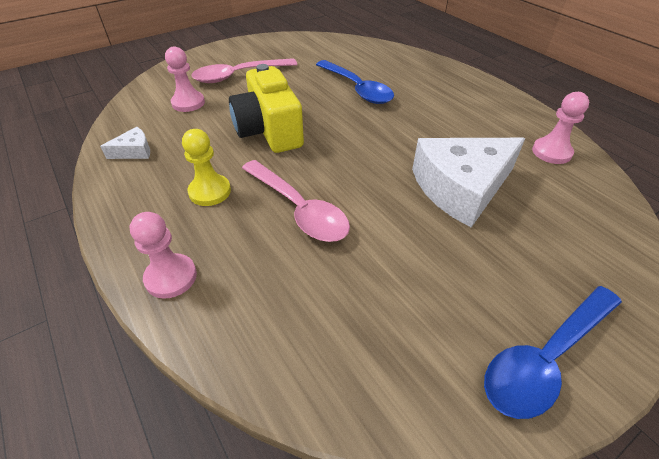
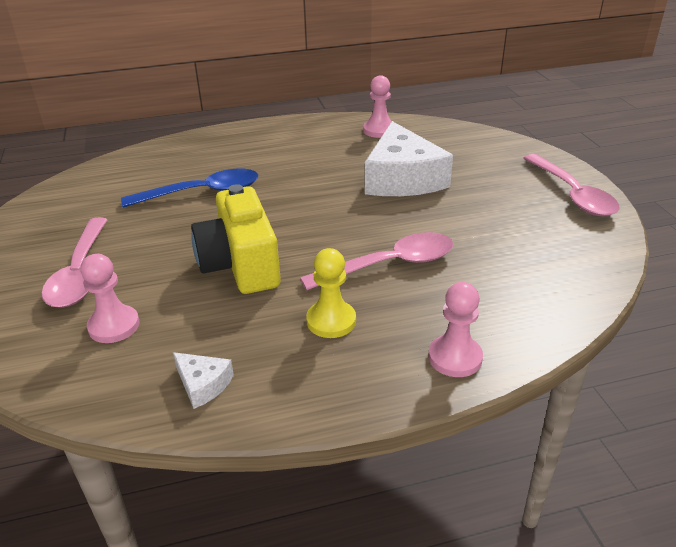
camera: 70 degrees left, 10 degrees down
white cheese [100,127,150,159] -> white cheese turned 135 degrees clockwise [173,352,234,409]
yellow camera [229,64,304,153] -> yellow camera turned 75 degrees clockwise [191,184,281,294]
blue spoon [484,286,622,419] -> pink spoon [524,154,619,216]

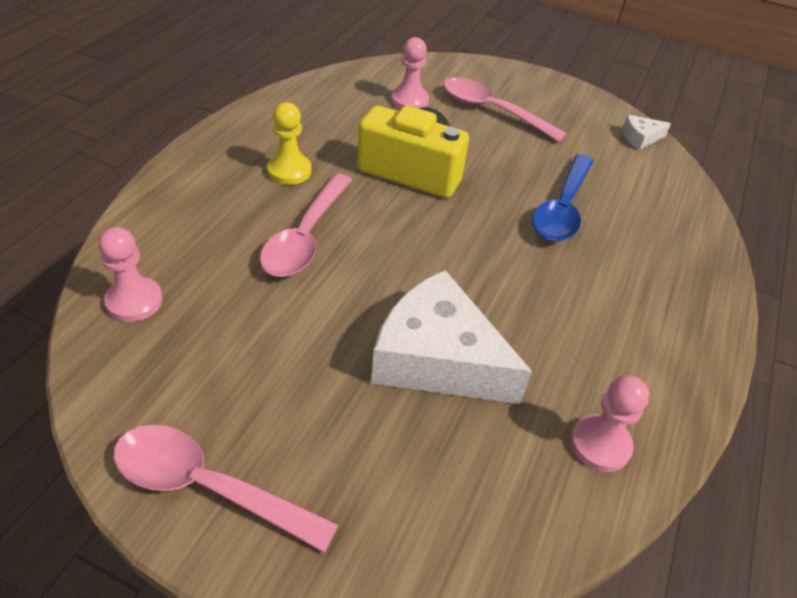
camera: 125 degrees right, 10 degrees up
white cheese [173,352,234,409] -> white cheese moved to [623,115,671,150]
pink pawn [428,282,483,377] -> pink pawn moved to [98,227,163,322]

